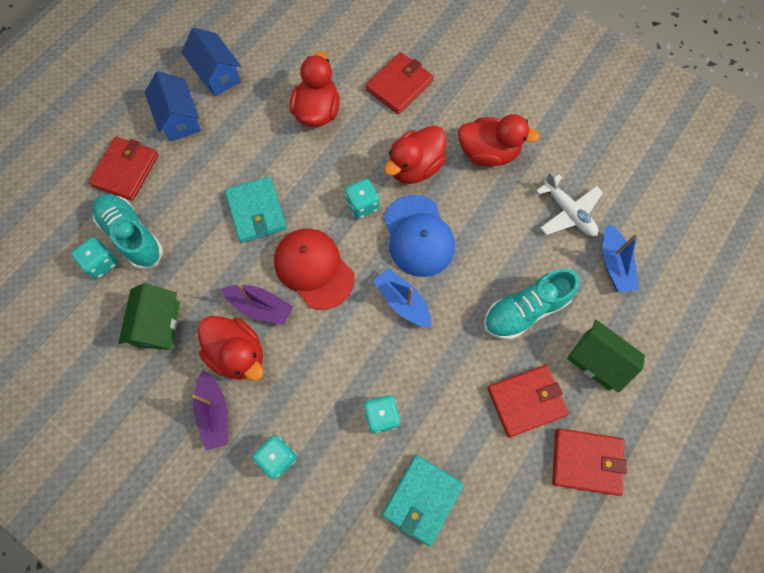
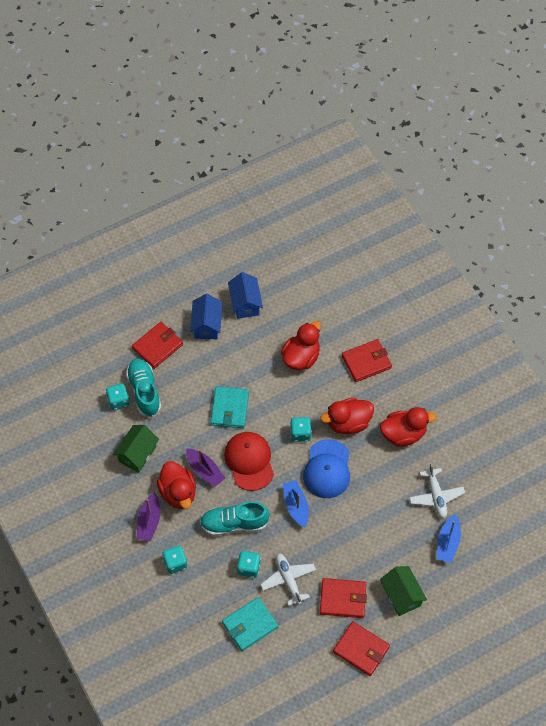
camera: 25 degrees right, 10 degrees down
red duck [458,114,540,166] -> red duck turned 45 degrees counterclockwise [380,407,437,447]
turquoise shoe [484,269,579,340] -> turquoise shoe moved to [199,501,270,536]
none -> white plane [260,554,316,606]

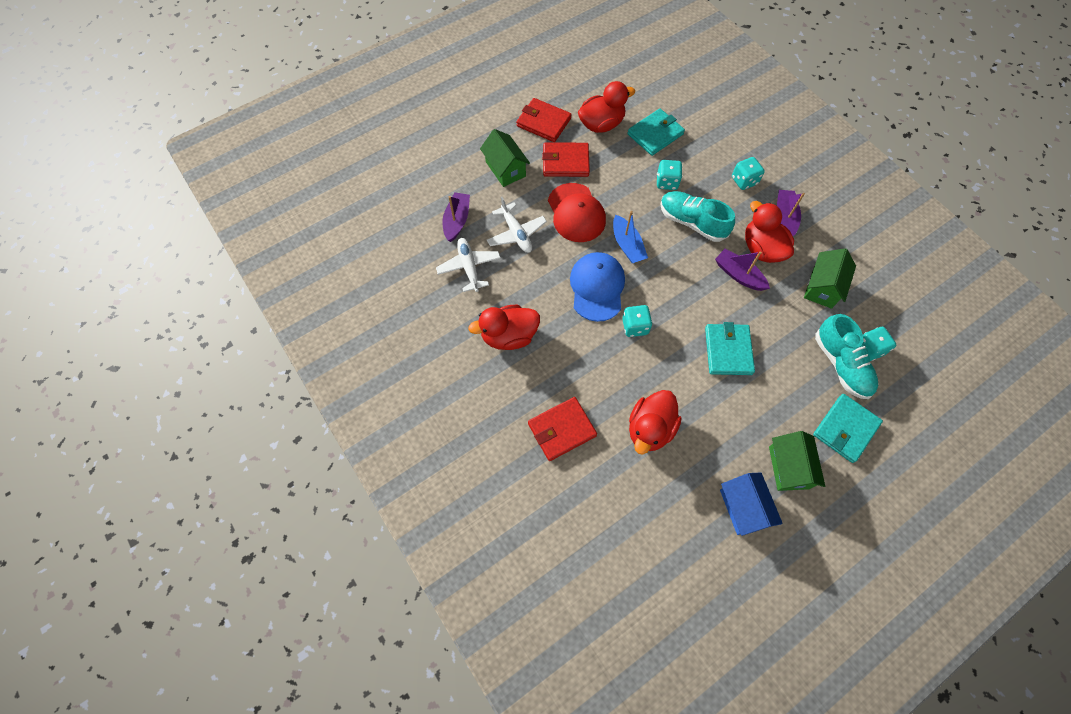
camera: 175 degrees right, 5 degrees up
red wallet [132,322,183,369] -> turquoise wallet [813,394,883,463]
blue house [190,294,222,339] -> green house [769,431,825,491]
turquoise shoe [199,501,270,536] -> turquoise shoe turned 135 degrees counterclockwise [660,191,735,242]
red cap [224,432,274,491] -> red cap moved to [548,183,606,242]
white plane [260,554,316,606] -> white plane moved to [487,197,547,253]
red duck [320,398,374,434] -> red duck moved to [578,81,635,133]
blue boat [436,514,461,563] -> purple boat [443,192,470,242]

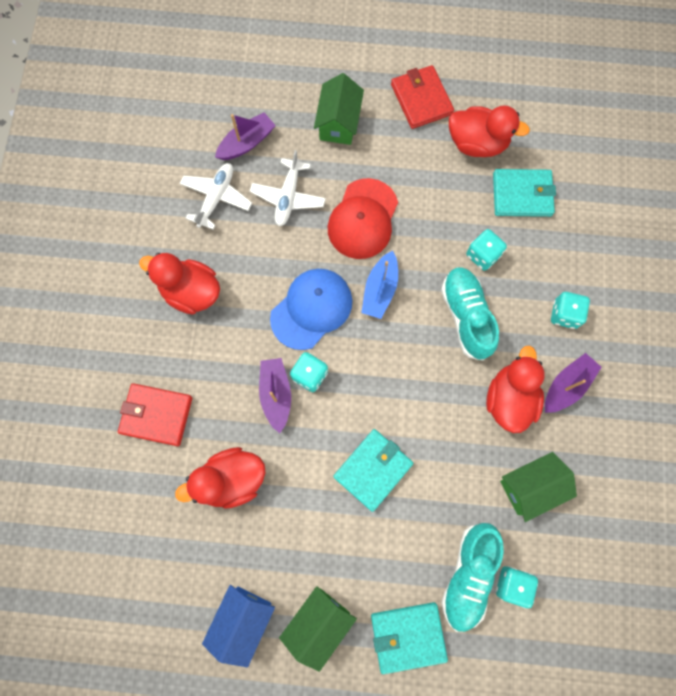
camera: 40 degrees right, 10 degrees up
red wallet [542,143,590,177] -> none
purple boat [715,249,770,291] -> purple boat moved to [259,358,291,433]

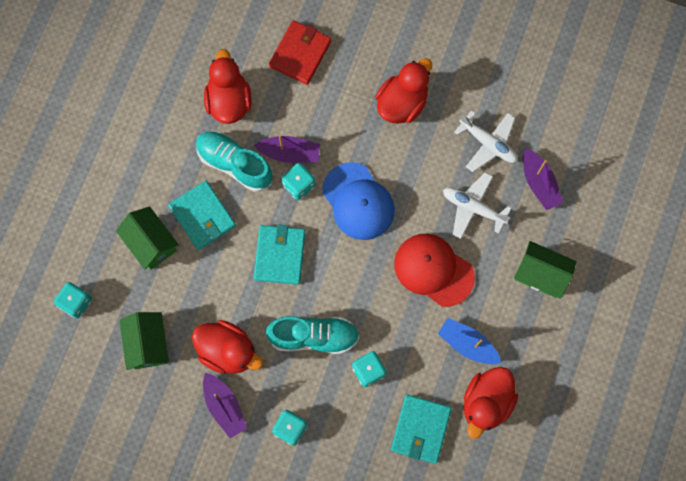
camera: 105 degrees right, 0 degrees up
blue house [202,585,275,667] -> none
green house [279,586,357,672] -> green house moved to [116,206,179,270]
blue boat [362,251,398,319] -> blue boat moved to [438,318,501,365]
turquoise wallet [371,602,448,674] -> turquoise wallet moved to [254,224,306,285]
red wallet [391,65,454,129] -> none
turquoise shoe [442,523,504,632] -> turquoise shoe moved to [196,131,273,192]

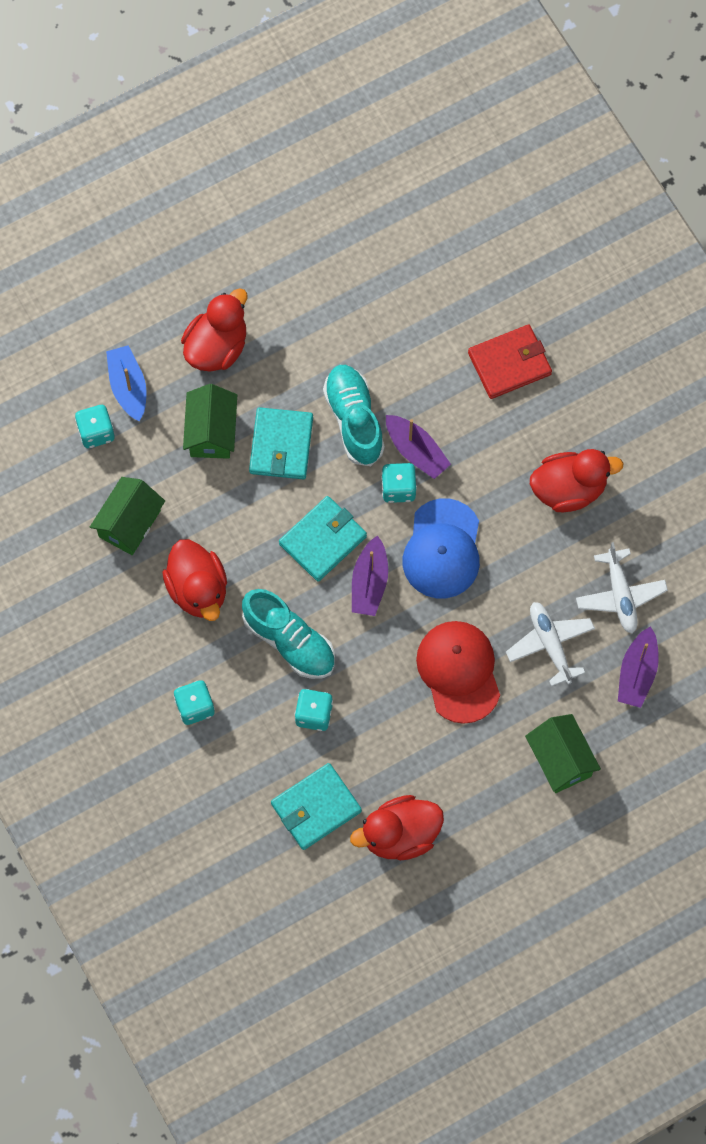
camera: 40 degrees right, 5 degrees down
purple boat [203,373,247,438] -> purple boat moved to [352,535,388,616]
red duck [204,49,252,124] -> red duck moved to [181,288,248,372]
blue boat [438,318,501,365] -> blue boat moved to [106,345,146,421]

